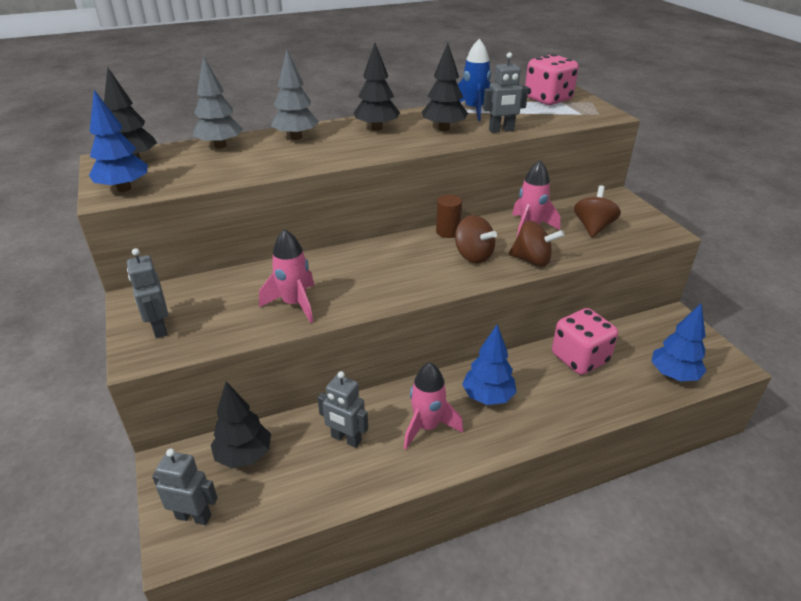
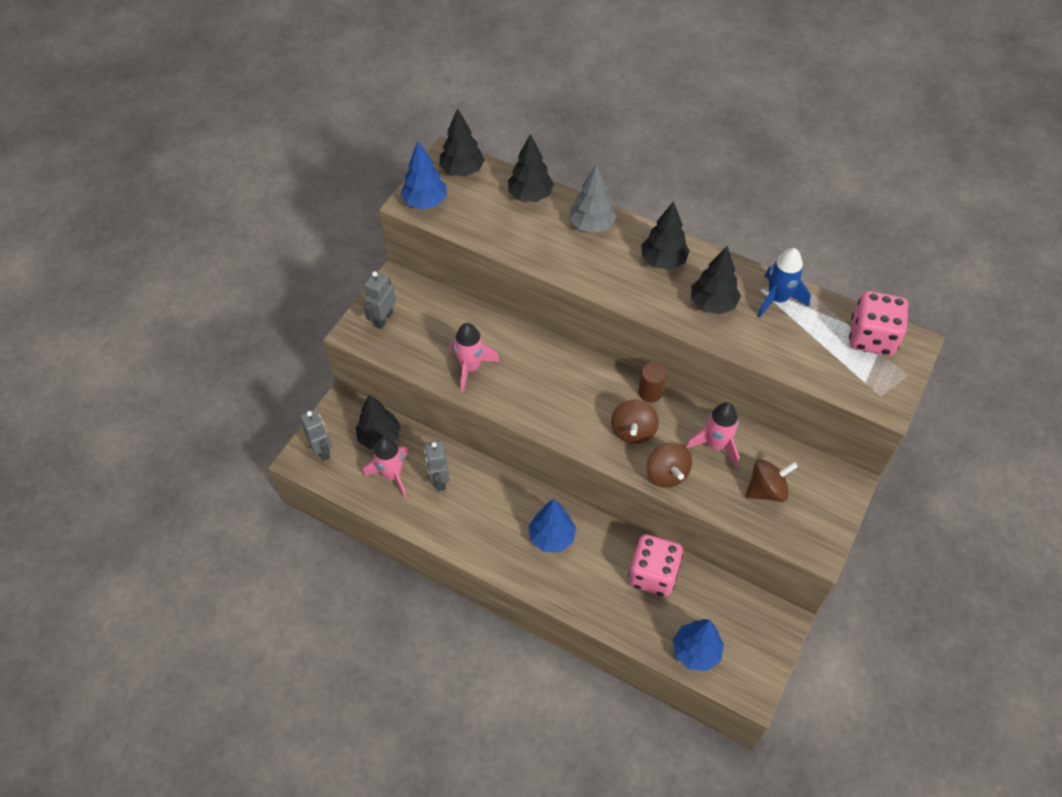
camera: 50 degrees right, 20 degrees up
grey tree [193,56,243,149] -> black tree [508,134,554,202]
pink rocket [404,363,463,449] -> pink rocket moved to [363,437,410,498]
grey robot [483,52,528,133] -> none

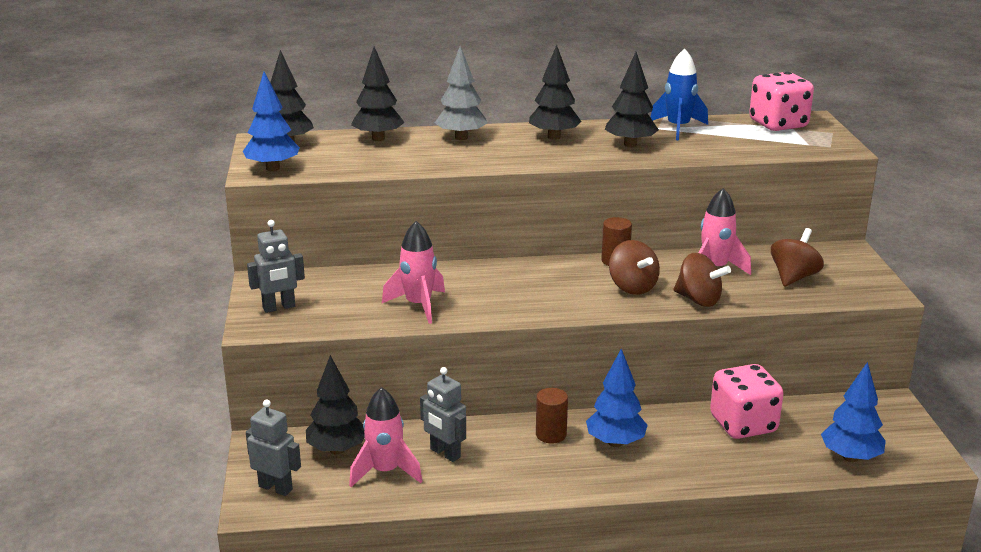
camera: 35 degrees left, 30 degrees down
grey robot [364,271,396,329] -> grey robot turned 105 degrees counterclockwise [247,220,305,313]
none -> brown cylinder [536,388,568,443]

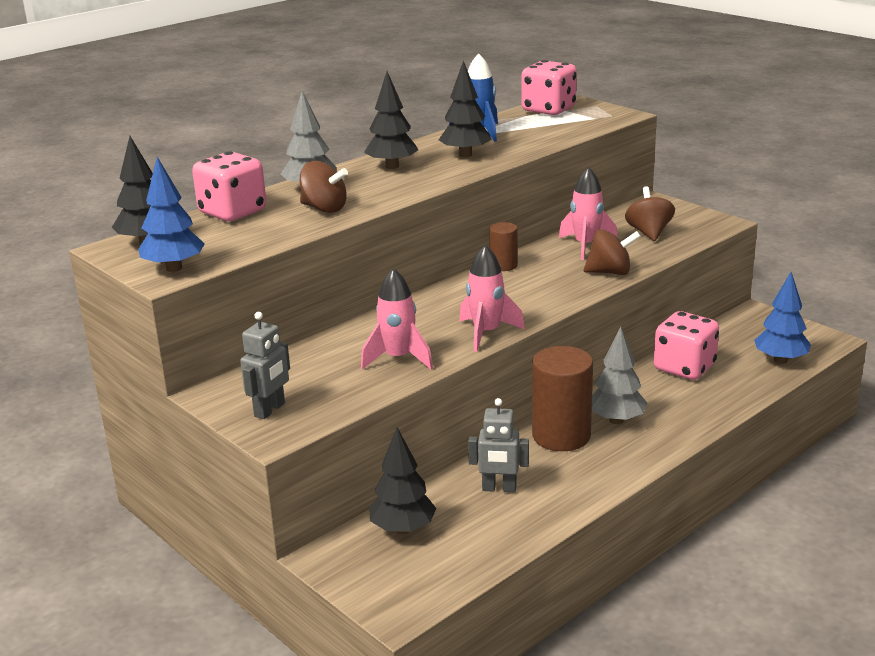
camera: 35 degrees left, 0 degrees up
grey robot [246,399,301,496] -> none
pink rocket [349,387,422,487] -> pink rocket moved to [459,245,525,352]
black tree [351,47,405,141] -> pink dice [192,151,266,221]
brown cylinder [536,388,568,443] -> brown cylinder [532,346,593,451], size x1.90
blue tree [586,349,648,447] -> grey tree [592,326,648,424]
brown spinning top [609,240,660,295] -> brown spinning top moved to [300,161,348,213]

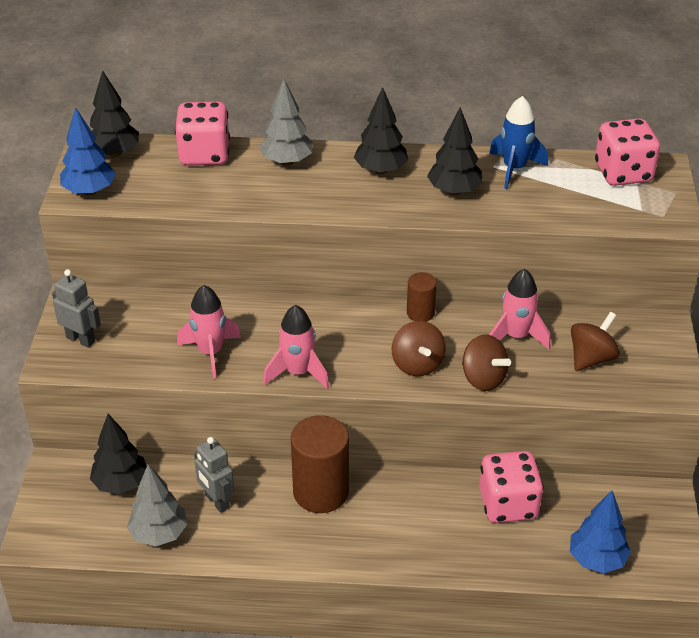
camera: 45 degrees right, 15 degrees up
grey robot [240,312,290,419] -> grey robot turned 135 degrees counterclockwise [52,269,101,348]
brown spinning top [300,161,348,213] -> brown spinning top moved to [392,321,446,376]
grey tree [592,326,648,424] -> grey tree moved to [127,464,187,546]

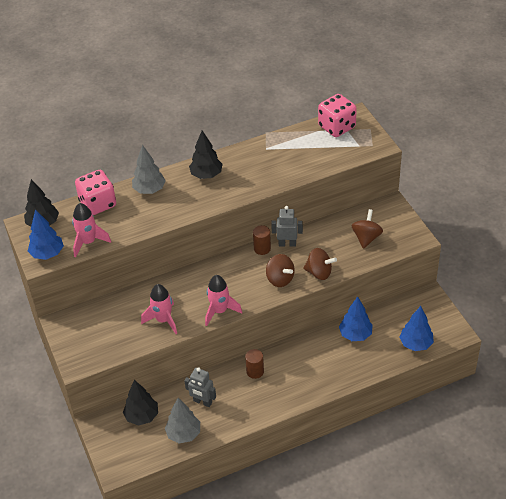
camera: 25 degrees left, 5 degrees up
grey robot [52,269,101,348] -> grey robot moved to [271,206,303,247]
brown cylinder [291,415,349,513] -> brown cylinder [245,349,264,379], size x0.53
black tree [427,107,483,195] -> none
pink dice [479,451,543,523] -> blue tree [339,296,373,341]
blue rocket [489,96,548,189] -> none
pink rocket [489,269,550,349] -> pink rocket moved to [72,203,111,257]

